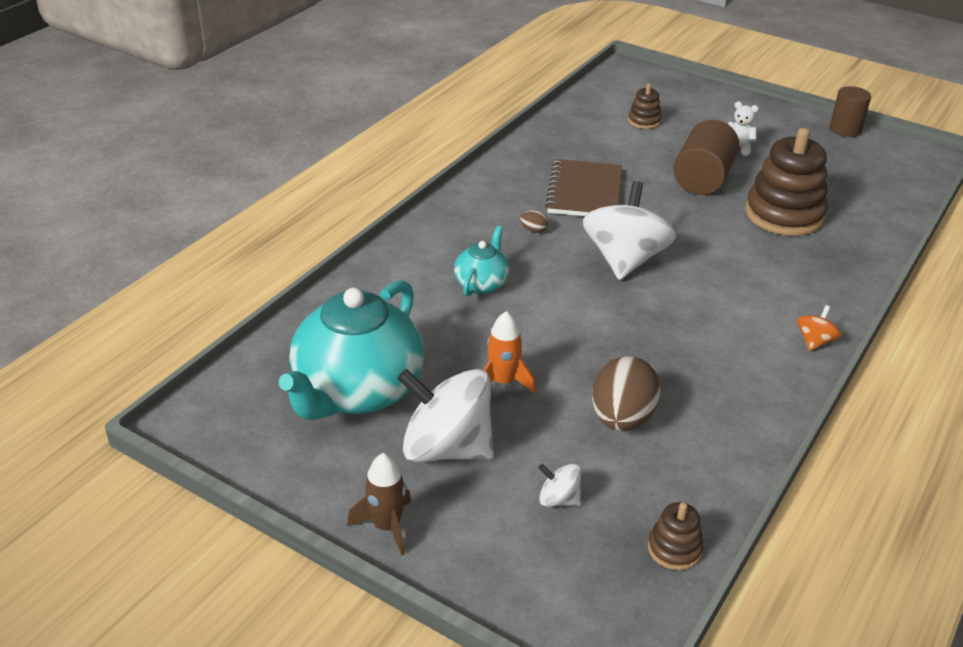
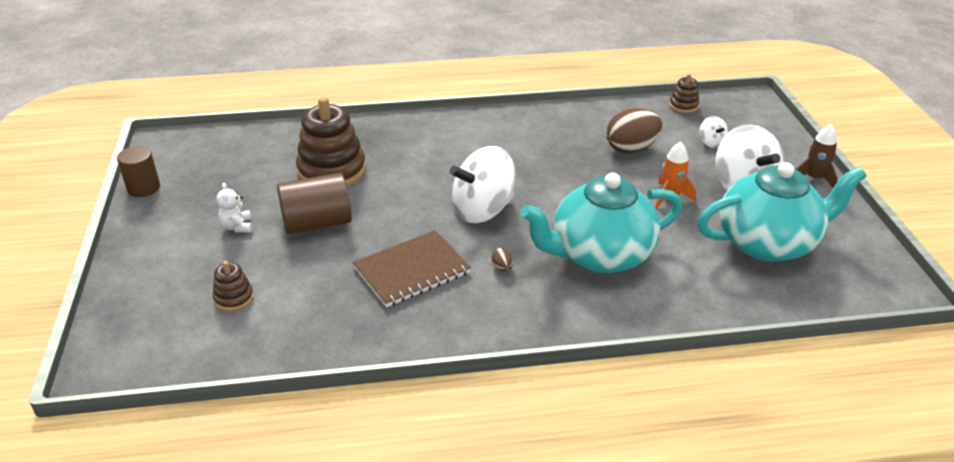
camera: 130 degrees left, 0 degrees up
turquoise teapot [454,226,510,296] -> turquoise teapot [520,172,682,273], size x2.10
orange spinning top [797,305,841,351] -> none

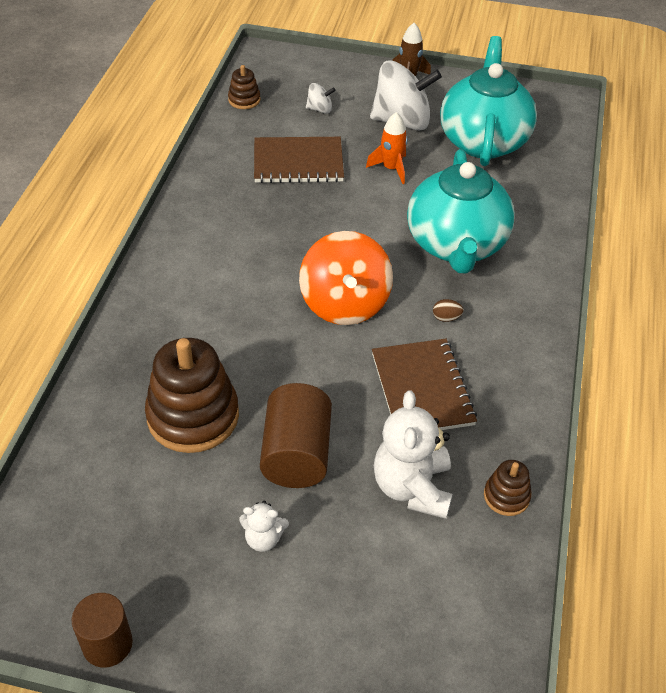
camera: 70 degrees left, 10 degrees up
brown stacking toy [213,261,254,311] -> brown stacking toy moved to [484,460,532,516]
white spinning top [450,146,515,223] -> orange spinning top [299,231,393,325]
brown egg [606,108,662,154] -> brown notebook [254,137,344,183]
none -> white teddy bear [374,390,453,519]

